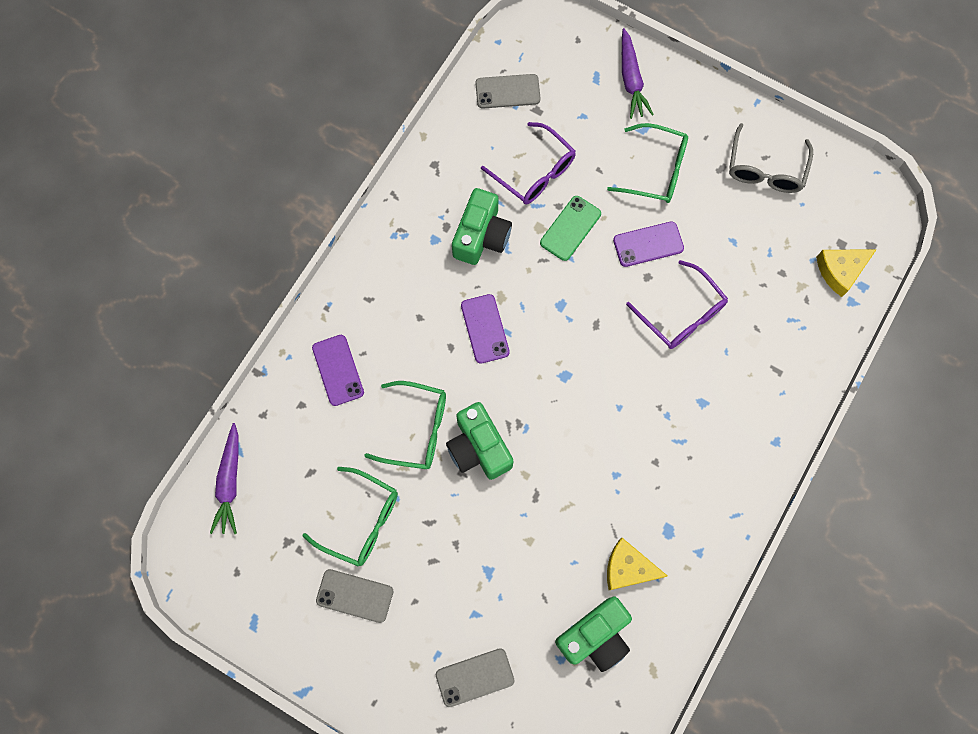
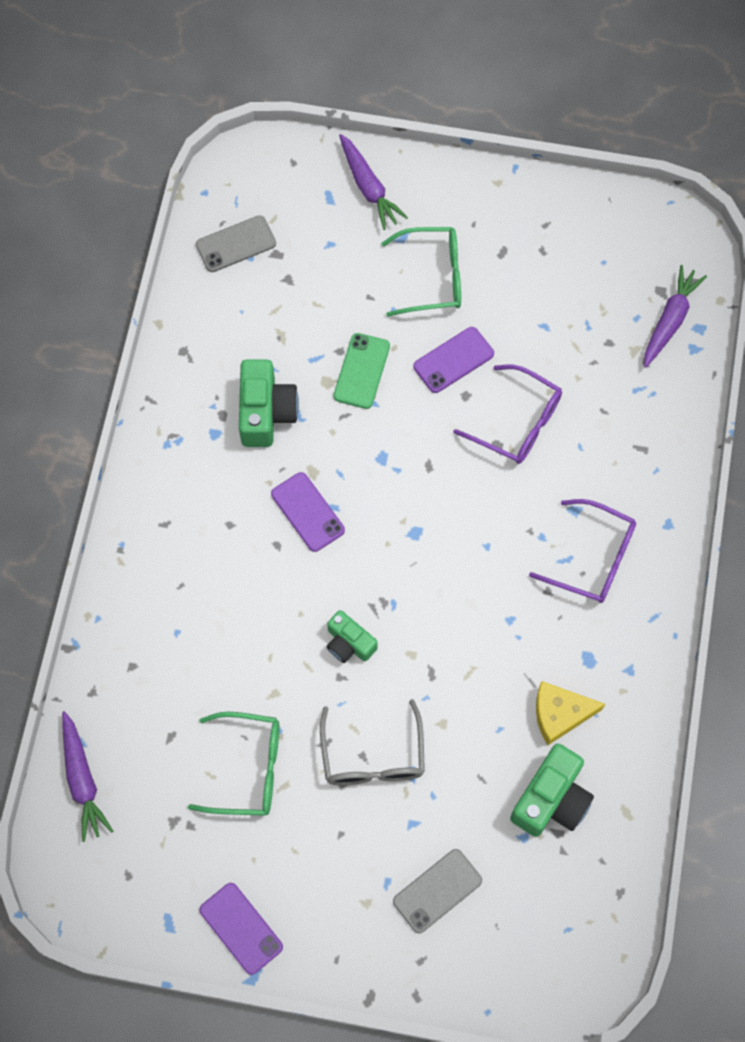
camera: 20 degrees left, 5 degrees down
purple phone [312,335,364,406] -> purple phone moved to [199,883,283,975]
grey phone [316,569,393,623] -> none
green glasses [364,381,446,469] -> none
green camera [446,402,513,480] -> green camera [327,610,377,663], size x0.62
purple glasses [481,122,576,204] -> purple glasses moved to [529,499,636,603]
grey glasses [729,123,813,193] -> grey glasses moved to [320,699,425,785]
yellow cheese [816,250,876,297] -> purple carrot [644,265,707,368]

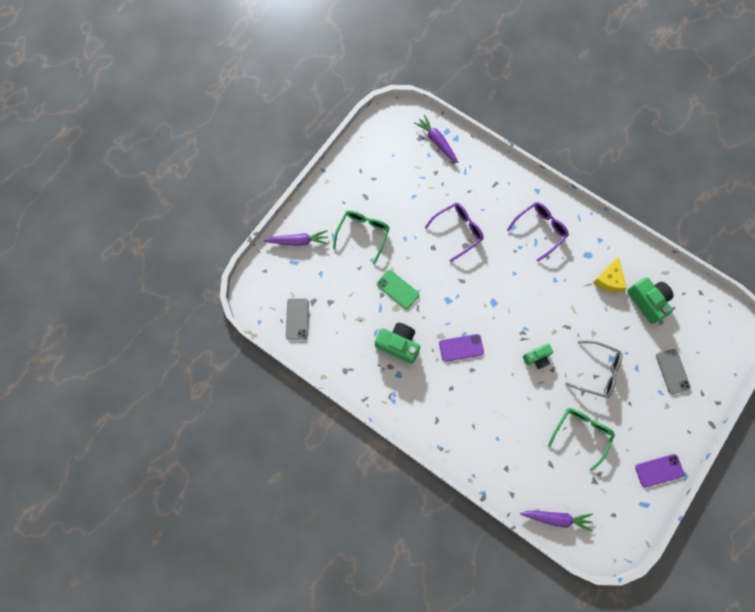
camera: 65 degrees left, 5 degrees up
purple phone [413,327,494,393] -> none

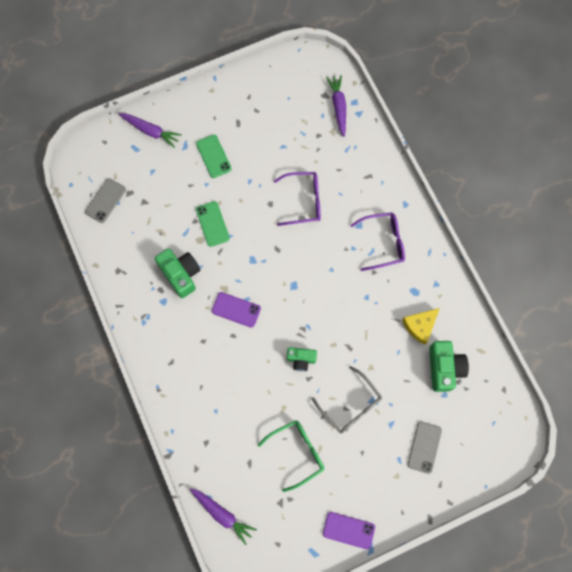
camera: 30 degrees right, 0 degrees up
green glasses [333,210,390,264] -> green phone [196,135,232,178]

